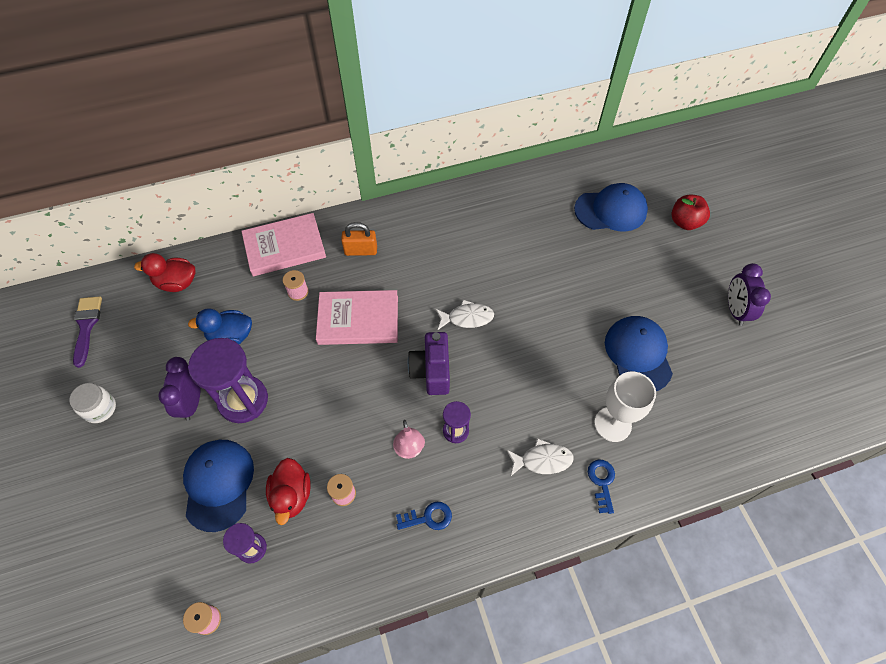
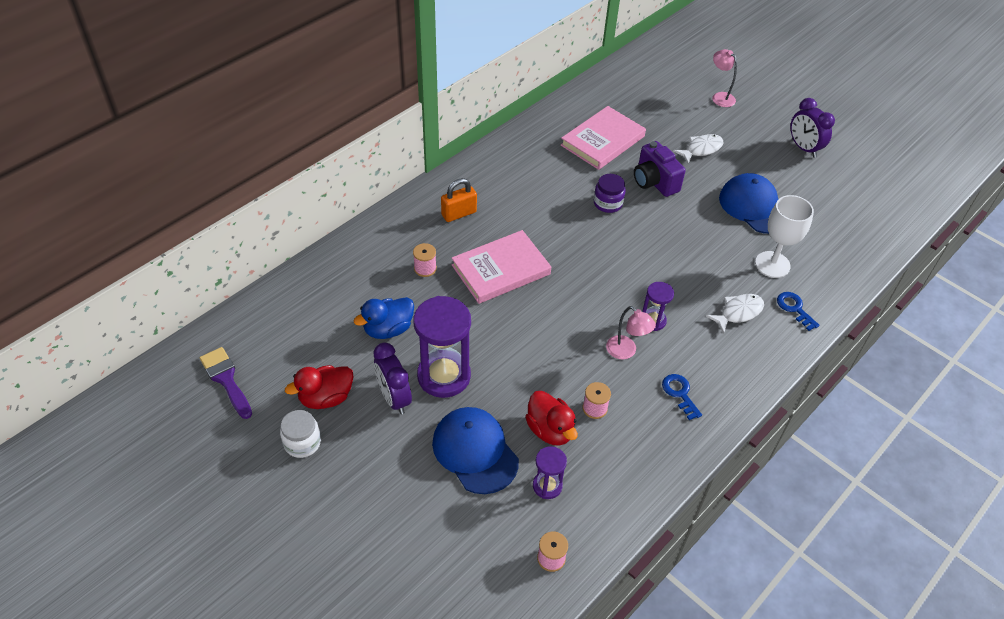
camera: 30 degrees left, 10 degrees down
red duck [134,253,195,292] -> red duck moved to [285,365,354,409]
pink book [241,213,326,276] -> pink book moved to [561,106,646,170]
blue key [396,502,452,530] -> blue key turned 75 degrees counterclockwise [662,374,702,420]
purple camera [407,332,450,395] -> purple camera moved to [634,141,686,197]
white fish [435,300,494,330] -> white fish moved to [673,134,723,164]
blue cap [574,183,648,232] -> none
red apple [671,195,710,230] -> pink lamp [712,49,737,107]
none -> purple jar [594,174,626,213]

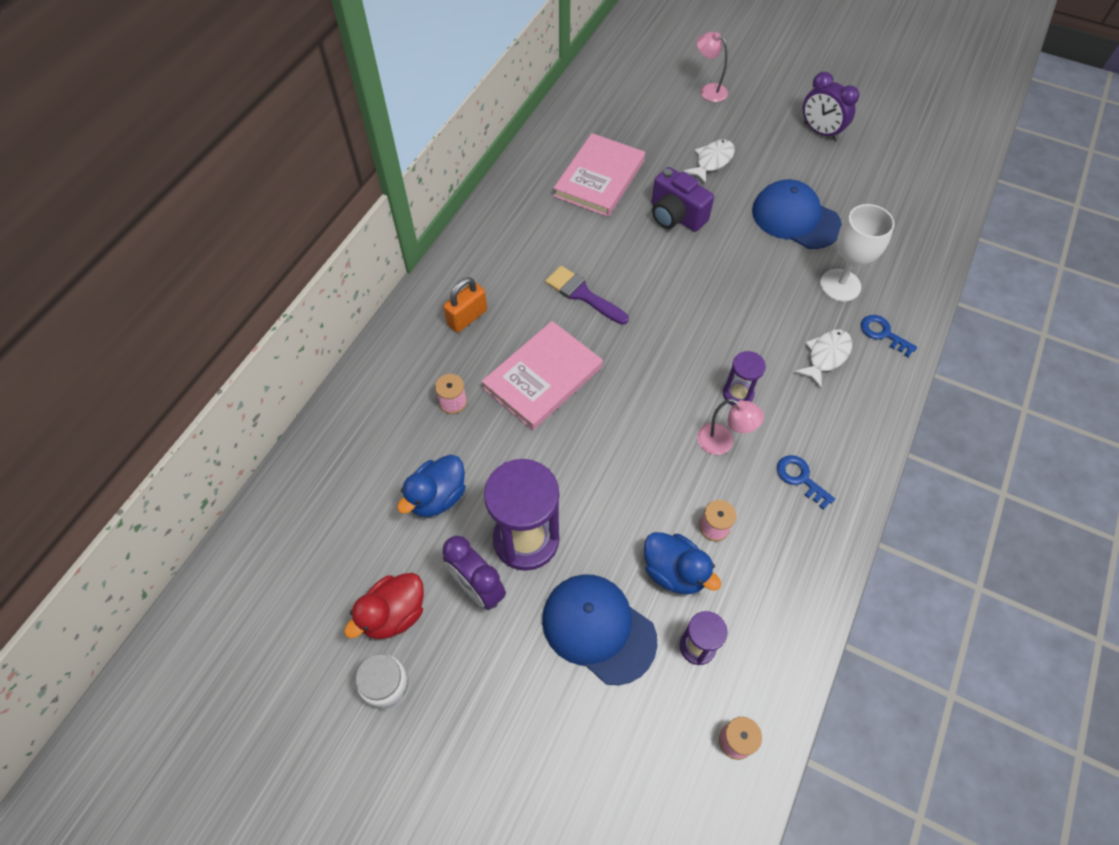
camera: 15 degrees left, 10 degrees up
purple brush [200,347,252,419] -> purple brush moved to [545,266,629,325]
red duck [525,391,578,446] -> blue duck [644,532,721,595]
purple jar [594,174,626,213] -> none

